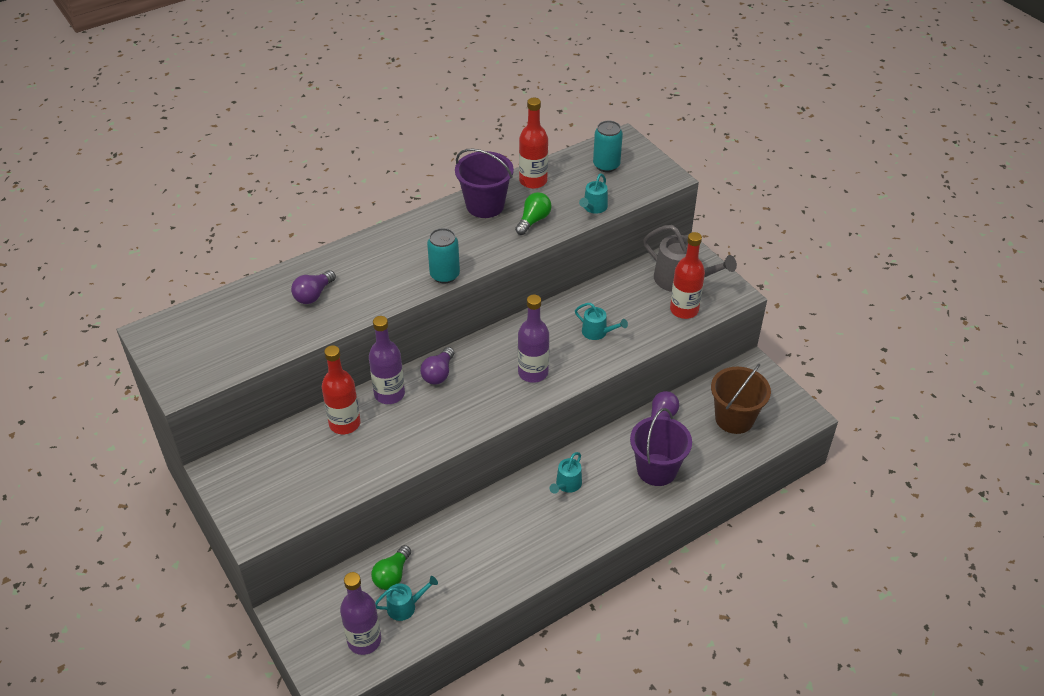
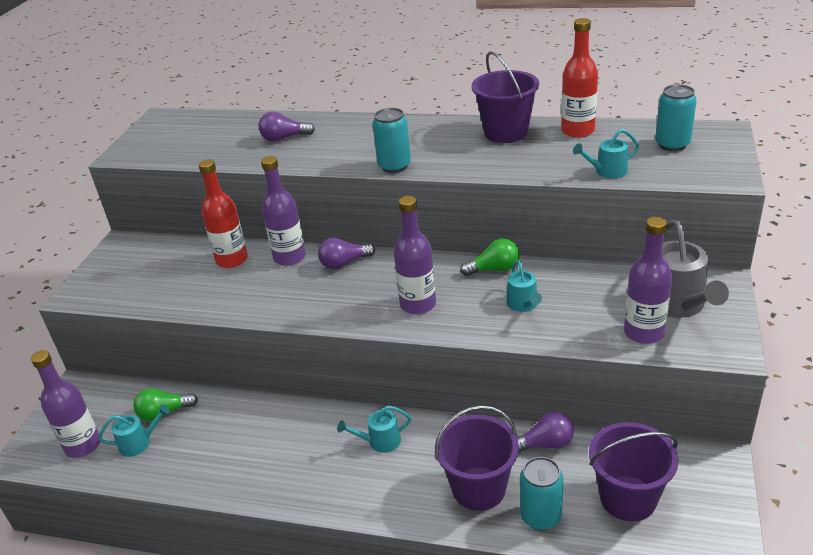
camera: 50 degrees right, 10 degrees down
turquoise watering can [375,576,438,621] -> turquoise watering can turned 45 degrees counterclockwise [98,405,170,457]
green light bulb [515,192,551,235] -> green light bulb moved to [460,238,520,276]
red bottle [670,232,705,319] -> purple bottle [624,217,672,344]
brown bucket [711,364,771,434] -> purple bucket [589,422,679,522]
none -> turquoise can [520,457,564,530]

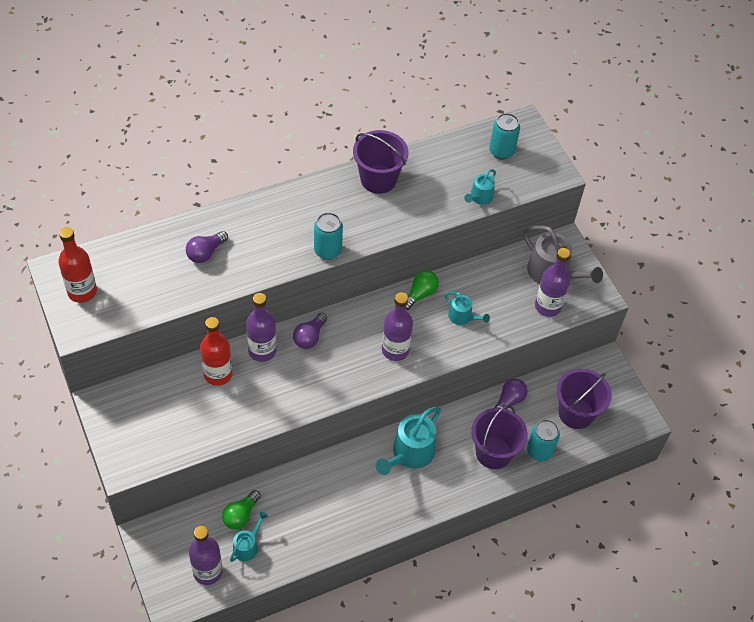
camera: 45 degrees left, 20 degrees up
turquoise watering can [337,406,411,453] -> turquoise watering can [376,407,441,475], size x1.81
red bottle [561,18,598,138] -> red bottle moved to [58,227,97,303]

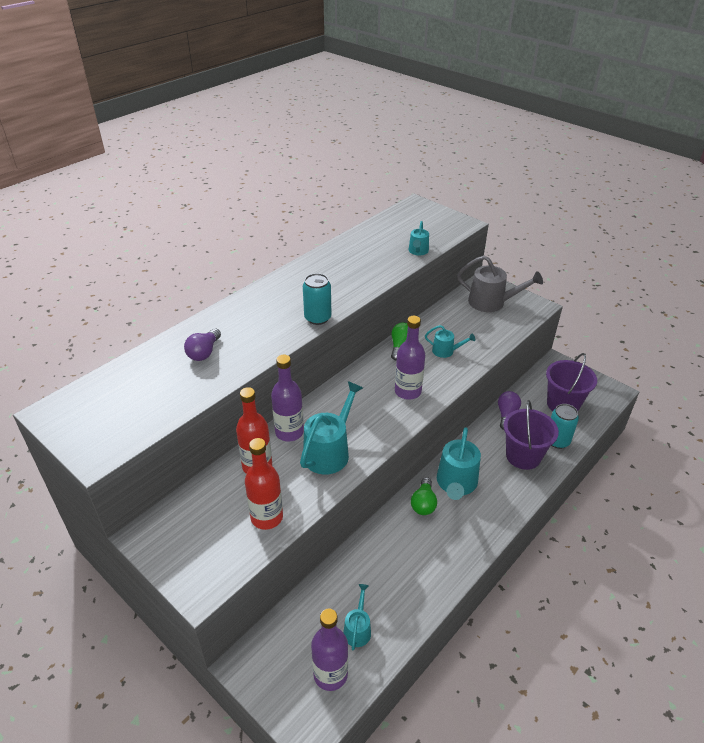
camera: 20 degrees left, 15 degrees down
red bottle [58,227,97,303] -> red bottle moved to [245,438,283,530]
green light bulb [222,490,261,530] -> green light bulb moved to [411,477,437,515]
purple light bulb [293,313,327,349] -> none
purple bucket [353,130,409,194] -> none
turquoise can [489,113,520,160] -> none
purple bottle [535,248,570,317] -> none
none -> turquoise watering can [300,381,363,475]

